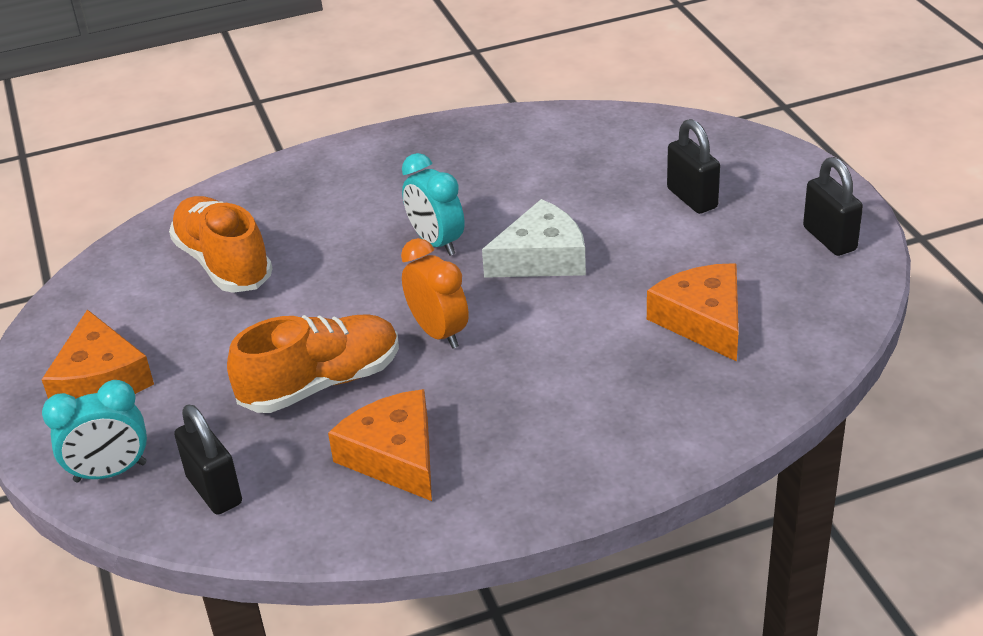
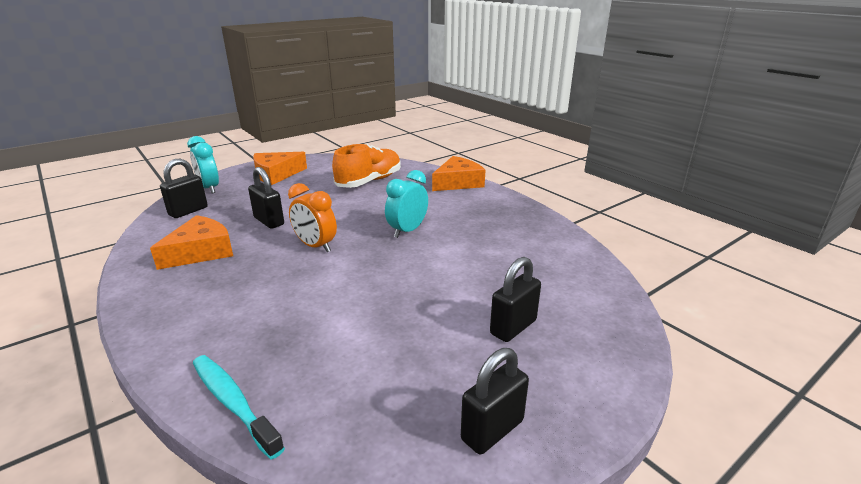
camera: 70 degrees right, 10 degrees down
orange shoe [227,314,399,413] -> black padlock [248,167,284,229]
orange clock [401,238,469,349] -> orange clock turned 90 degrees clockwise [288,183,337,252]
white cheese [482,199,586,278] -> none
orange cheese [647,263,739,362] -> orange cheese moved to [432,156,485,191]
none -> turquoise toothbrush [193,355,285,459]

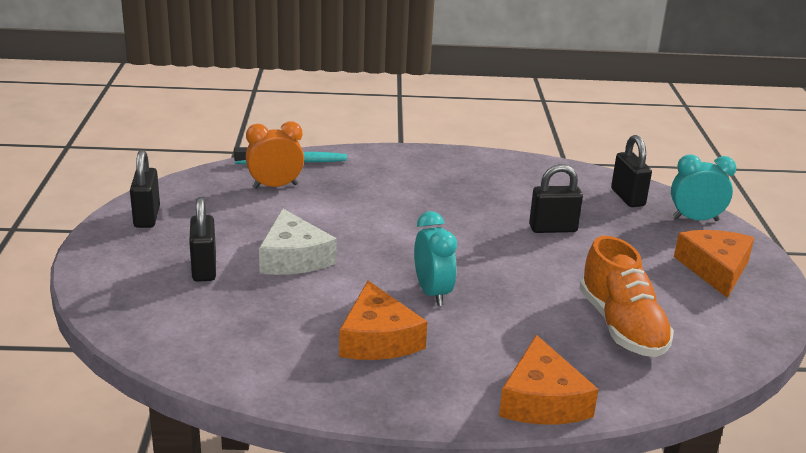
camera: 125 degrees right, 0 degrees up
orange cheese [150,215,233,270] -> orange cheese moved to [339,281,427,360]
orange clock [288,183,337,252] -> orange clock moved to [246,121,304,189]
none -> white cheese [259,208,337,275]

